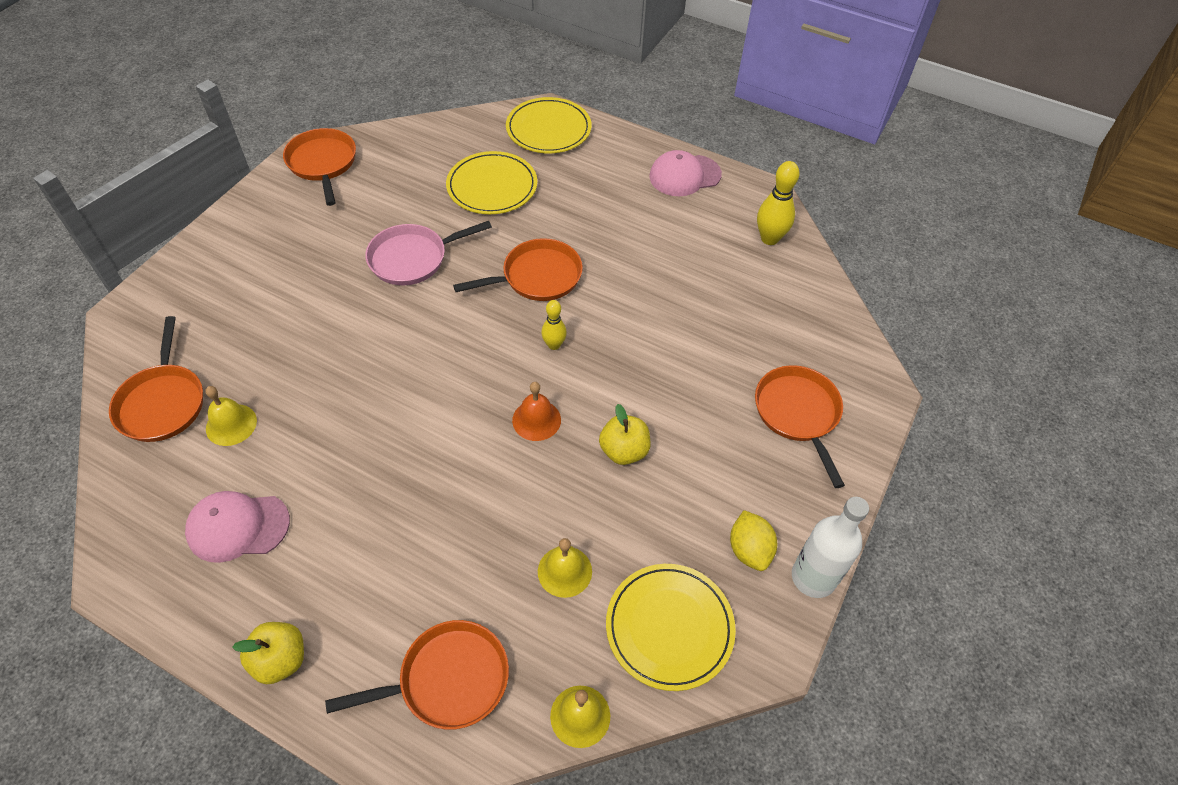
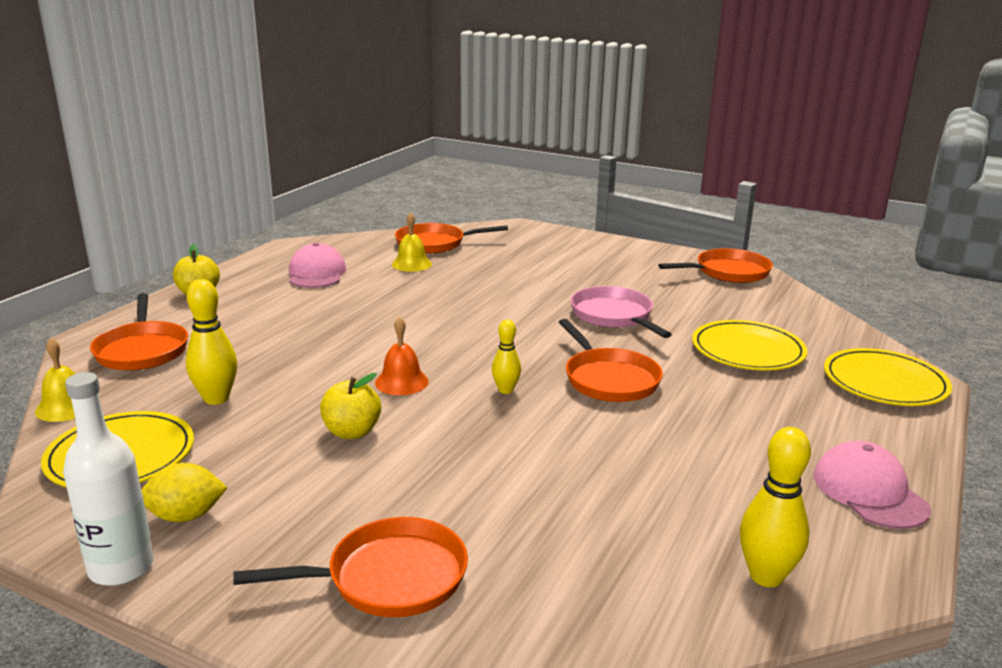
camera: 90 degrees right, 30 degrees down
yellow bell [538,538,592,598] -> yellow bowling pin [186,279,237,405]

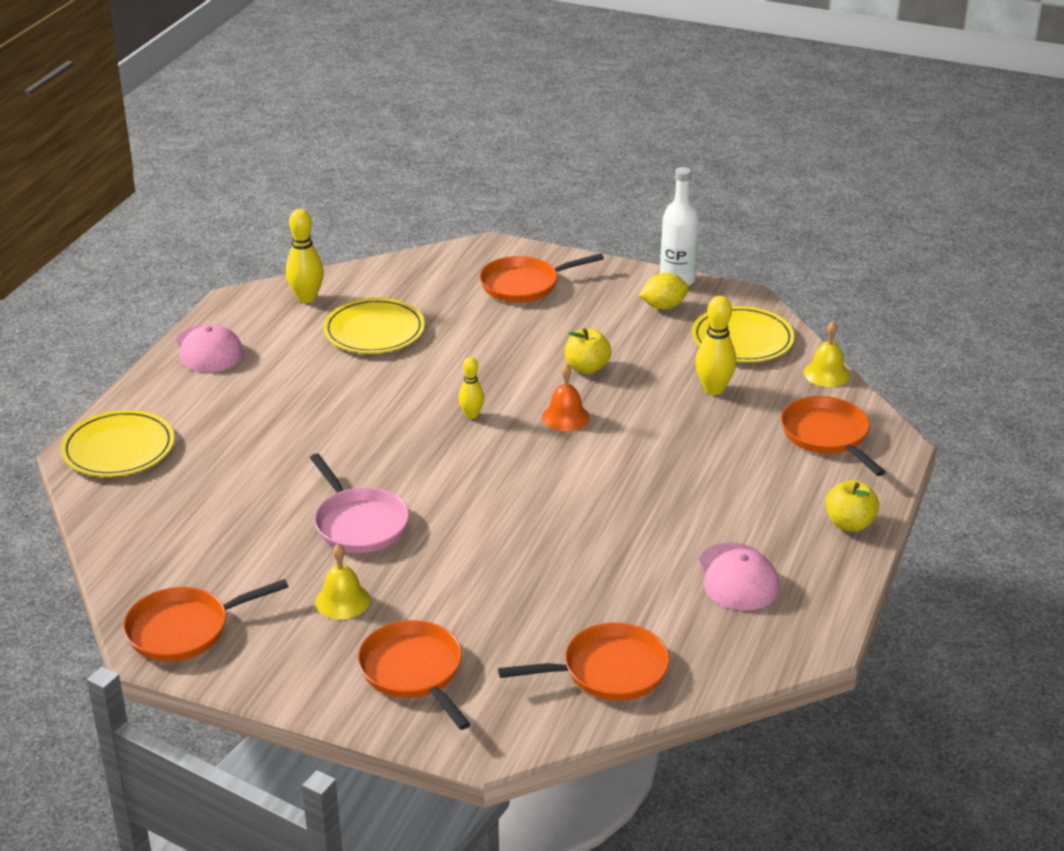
camera: 175 degrees right, 10 degrees up
yellow bell [392,212,432,272] -> yellow bell moved to [315,544,370,619]
orange pan [559,319,663,402] -> orange pan moved to [358,620,471,730]
yellow plate [692,320,808,371] -> yellow plate moved to [323,298,425,353]

